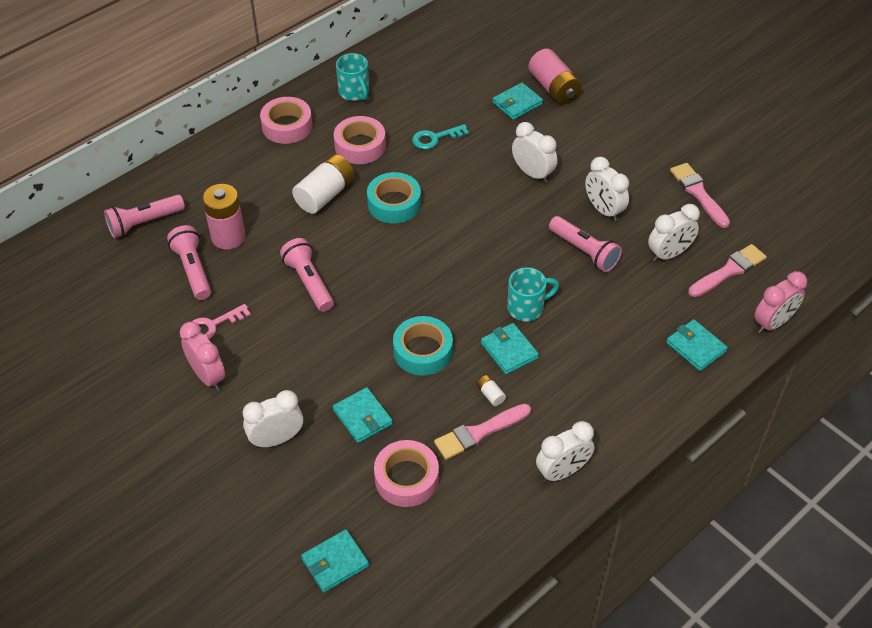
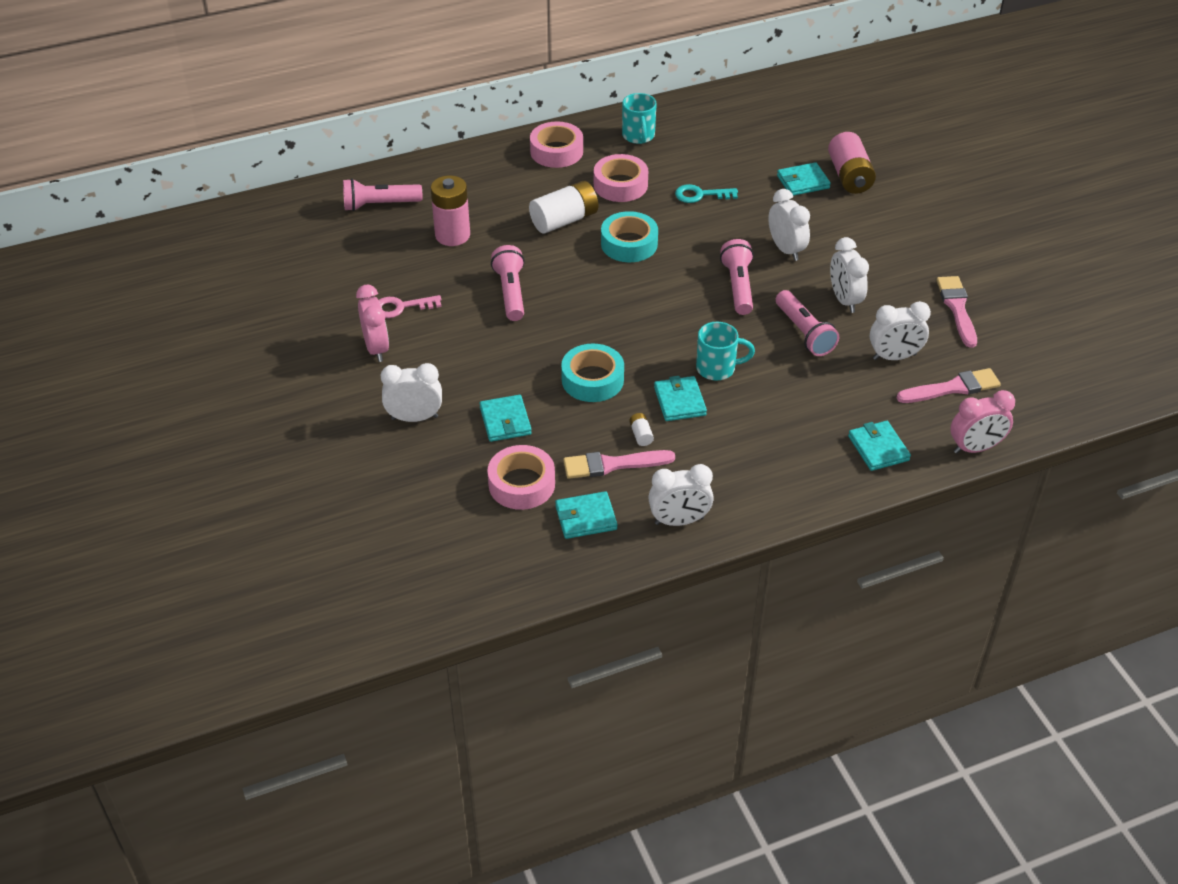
camera: 20 degrees right, 5 degrees down
pink flashlight [167,225,211,300] -> pink flashlight moved to [720,239,754,315]
turquoise wallet [301,529,369,592] -> turquoise wallet moved to [555,491,617,539]

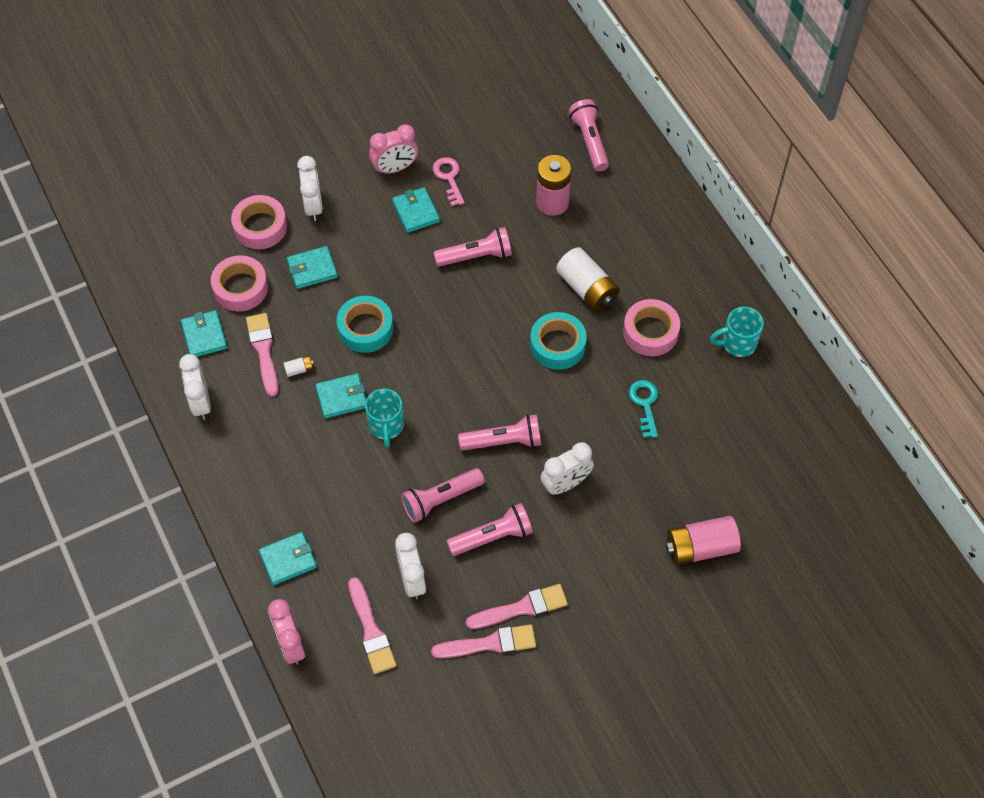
camera: 85 degrees right, 15 degrees up
pink tape [530,121,583,168] -> pink tape moved to [231,195,287,249]
turquoise wallet [777,162,831,196] -> turquoise wallet moved to [392,187,440,233]
white clock [830,237,869,313] -> pink flashlight [447,503,533,556]
none -> pink brush [466,584,568,629]

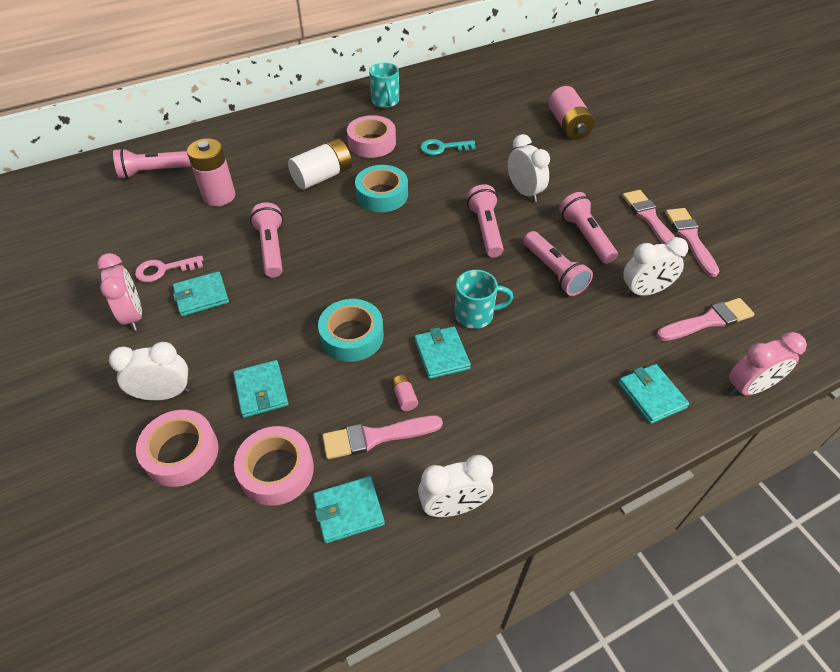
camera: 90 degrees left, 10 degrees down
white battery [283,356,313,377] -> pink battery [391,375,418,411]

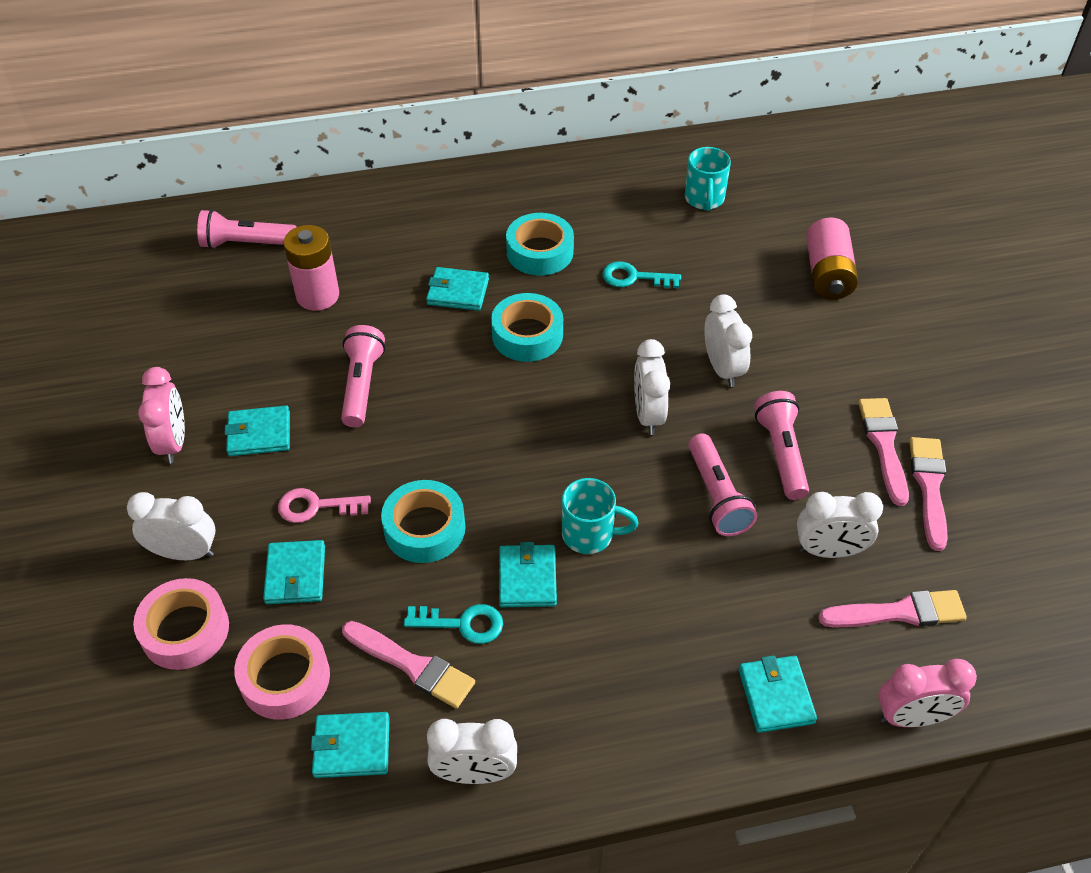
camera: 15 degrees right, 0 degrees up
pink key [135,255,203,282] -> pink key moved to [278,488,371,523]
white battery [288,139,352,190] -> turquoise wallet [426,267,489,311]
pink brush [322,416,443,459] -> pink brush turned 150 degrees counterclockwise [342,621,475,709]
pink tape [347,115,396,158] -> turquoise tape [506,213,574,276]
turquoise mug [369,62,399,108] -> turquoise mug moved to [684,147,731,211]
pink battery [391,375,418,411] -> turquoise key [404,604,503,644]
pink flashlight [467,184,504,257] -> white clock [634,339,670,435]

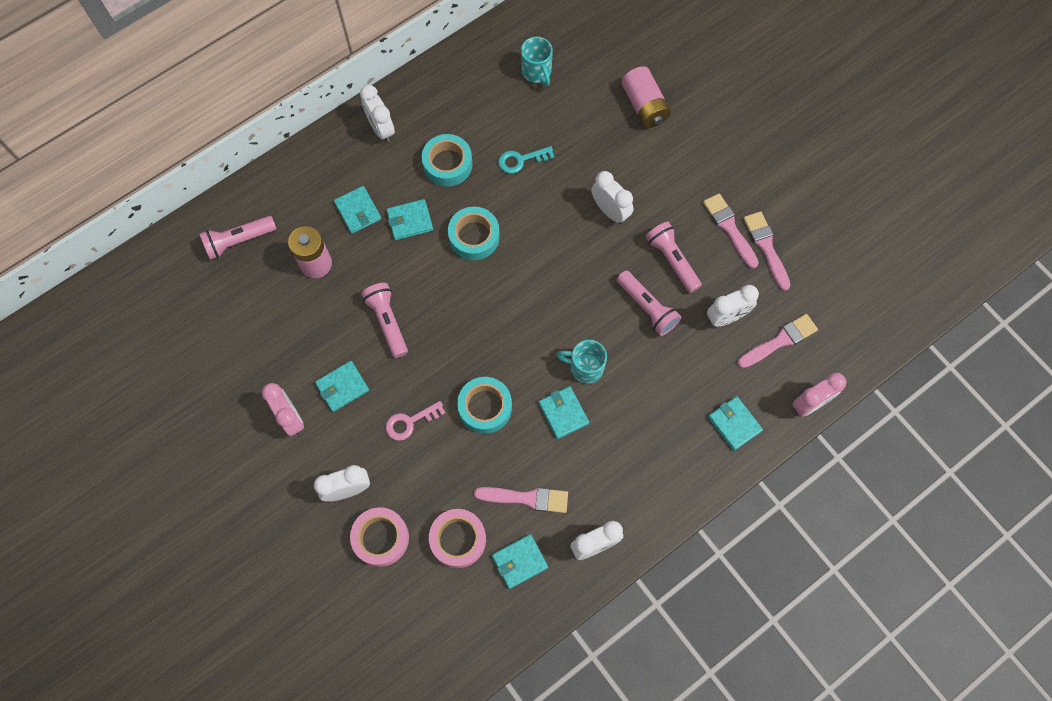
camera: 25 degrees left, 20 degrees up
turquoise wallet [263,540,325,604] -> turquoise wallet moved to [334,186,381,234]
turquoise key [404,604,503,644] -> none
turquoise mug [562,478,638,554] -> turquoise mug turned 150 degrees counterclockwise [556,340,607,384]
white clock [634,339,670,435] -> white clock moved to [360,85,395,142]

